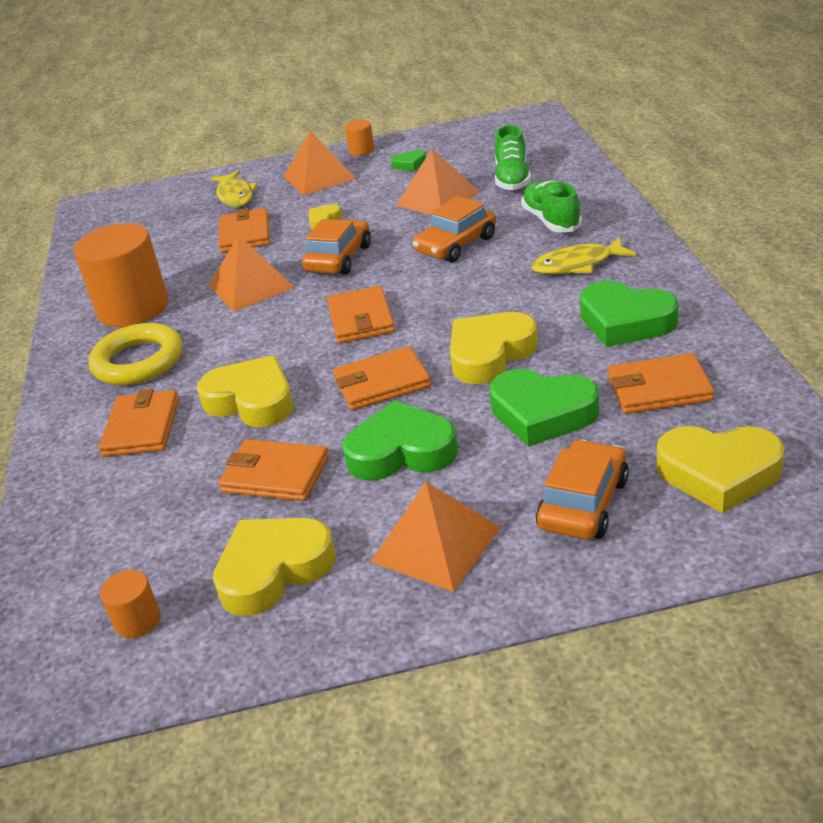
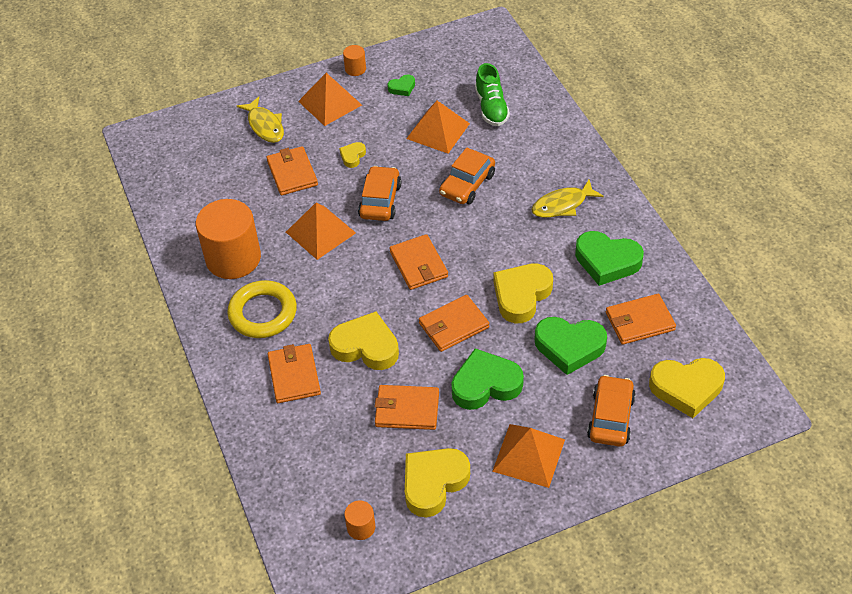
camera: 15 degrees left, 15 degrees up
green shoe [521,181,582,232] -> none

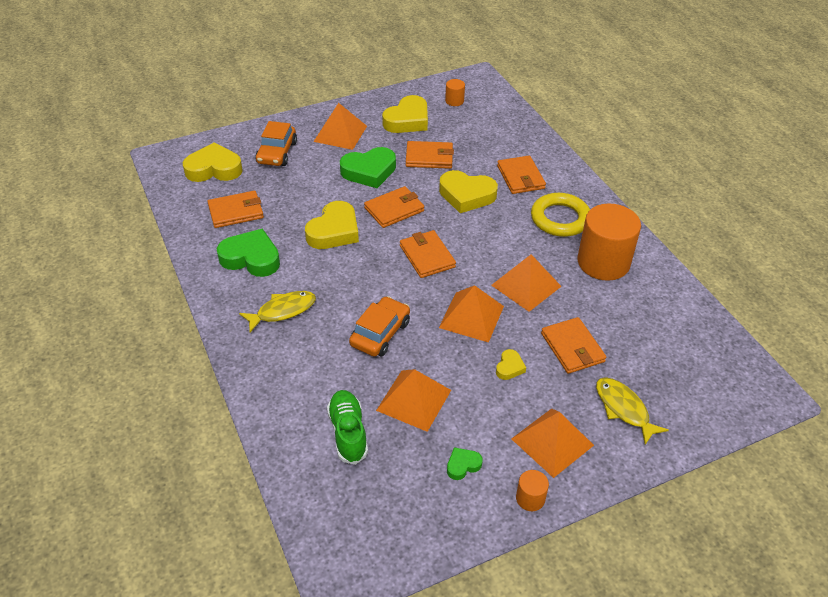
camera: 175 degrees right, 5 degrees down
orange car [358,166,401,221] -> orange pyramid [439,285,504,343]
green heart [534,317,607,375] -> none

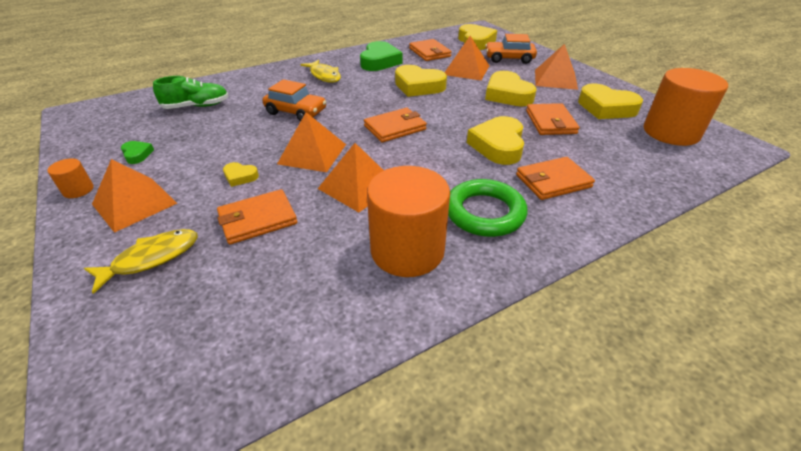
camera: 85 degrees right, 5 degrees down
green heart [340,147,396,188] -> yellow heart [485,71,536,106]
orange wallet [364,186,424,228] -> none
orange pyramid [376,369,451,432] -> orange pyramid moved to [445,36,489,80]
orange cylinder [445,79,465,106] -> orange cylinder [644,68,728,146], size x2.29
yellow ring [531,193,590,237] -> green ring [448,179,527,237]

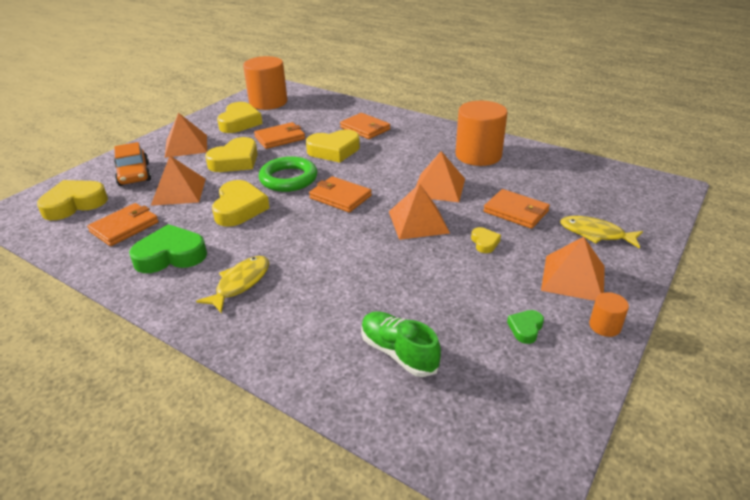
camera: 115 degrees left, 5 degrees down
orange car [263,79,326,121] -> none
green ring [448,179,527,237] -> green ring moved to [259,156,317,192]

